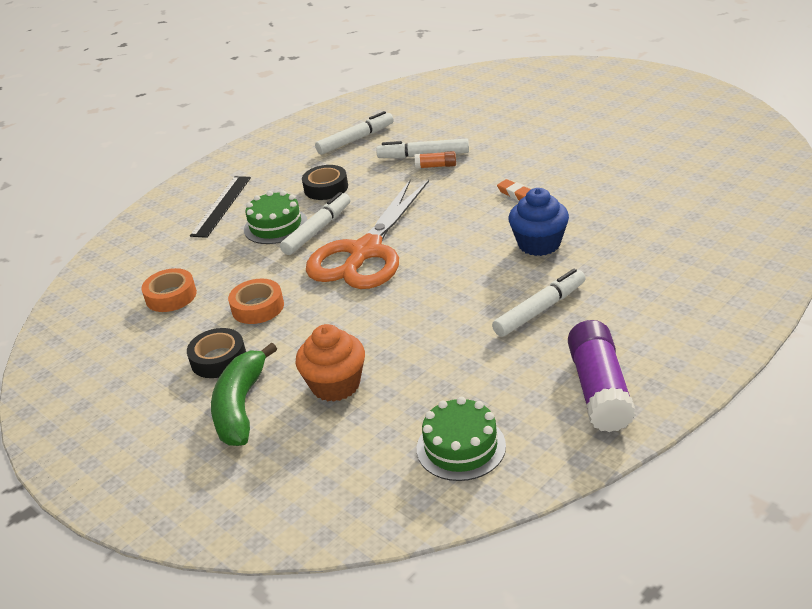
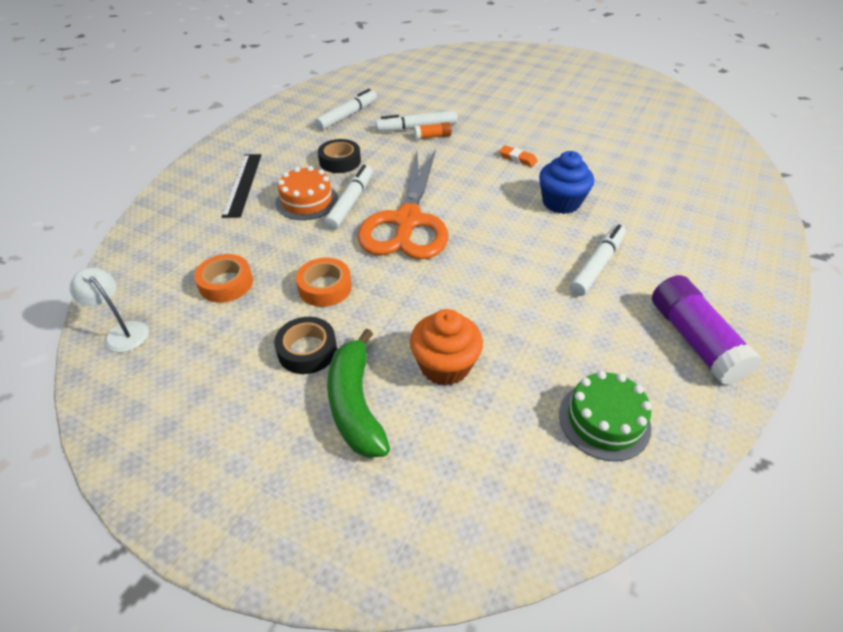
camera: 20 degrees left, 10 degrees up
green cake [244,191,308,244] -> orange cake [276,166,338,220]
none -> white lamp [70,268,149,352]

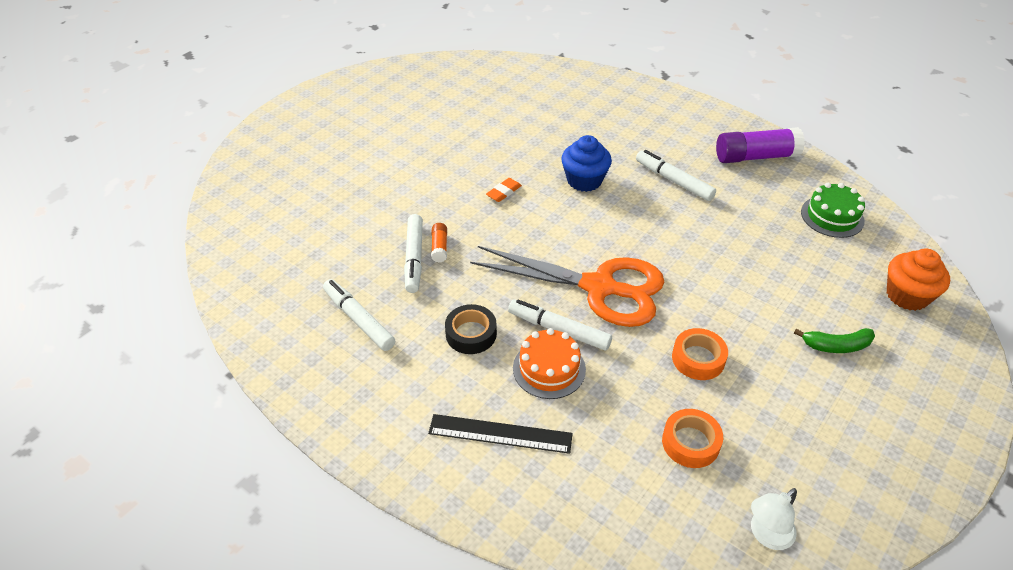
camera: 80 degrees left, 0 degrees up
black tape [274,317,337,374] -> none
green banana [327,329,390,458] -> green banana [794,328,875,353], size x0.65
orange cupcake [410,309,483,386] -> orange cupcake moved to [887,249,950,311]

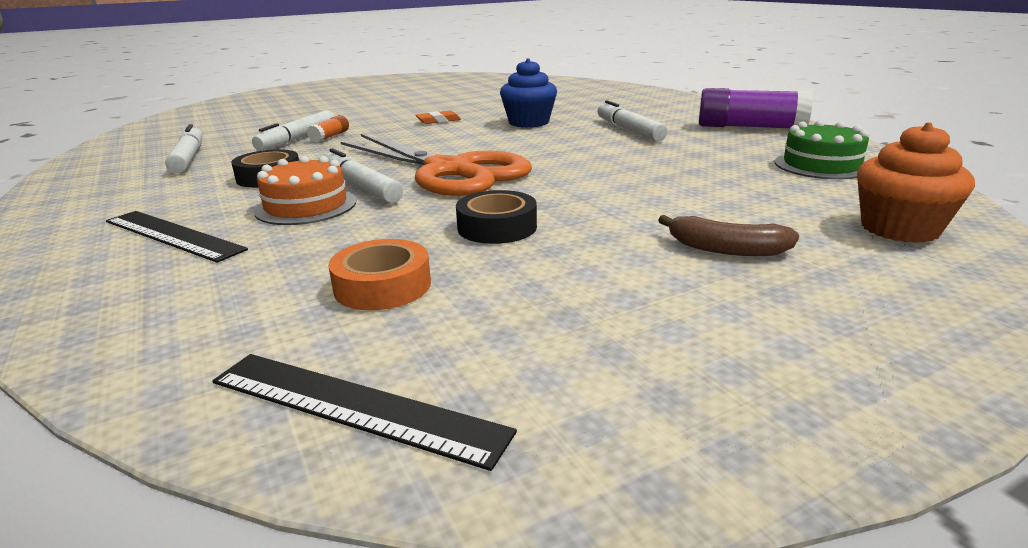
camera: 25 degrees right, 20 degrees down
orange tape [672,328,728,380] -> black tape [456,190,537,244]
white lamp [751,488,797,550] -> black ruler [212,354,517,471]
green banana [794,328,875,353] -> brown banana [658,215,799,256]

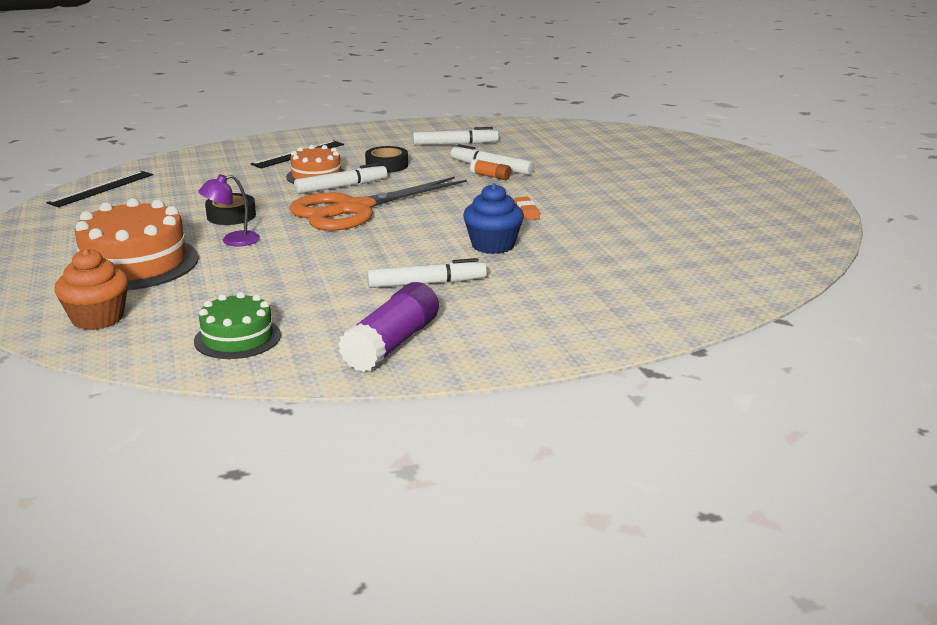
camera: 100 degrees right, 0 degrees up
orange tape [328,239,431,310] -> none
brown banana [658,215,799,256] -> orange cake [75,198,199,290]
none -> purple lamp [199,174,260,246]

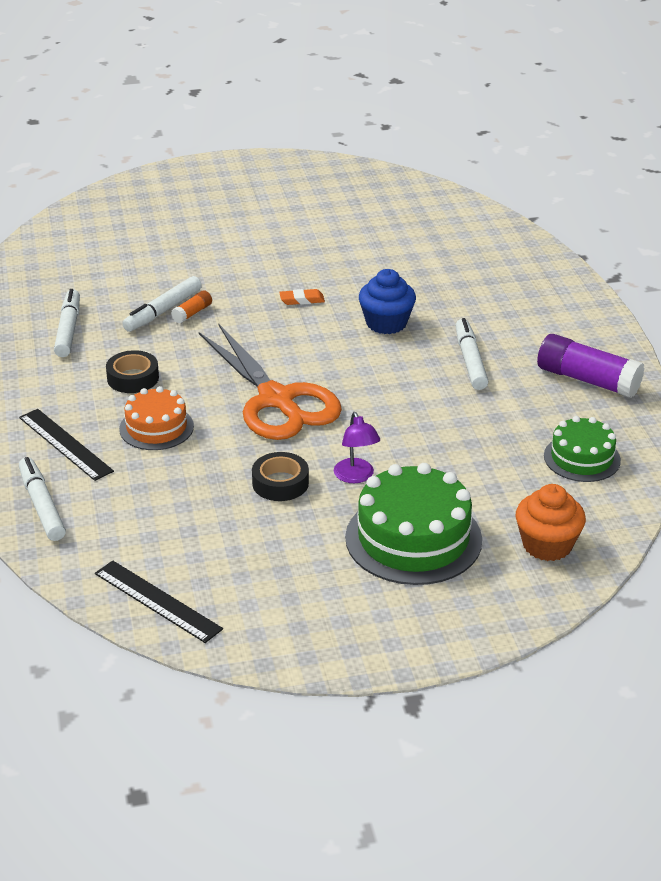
camera: 85 degrees left, 10 degrees up
orange cake [75,198,199,290] -> green cake [345,463,482,585]
white marker [294,163,387,194] -> white marker moved to [19,457,66,541]

